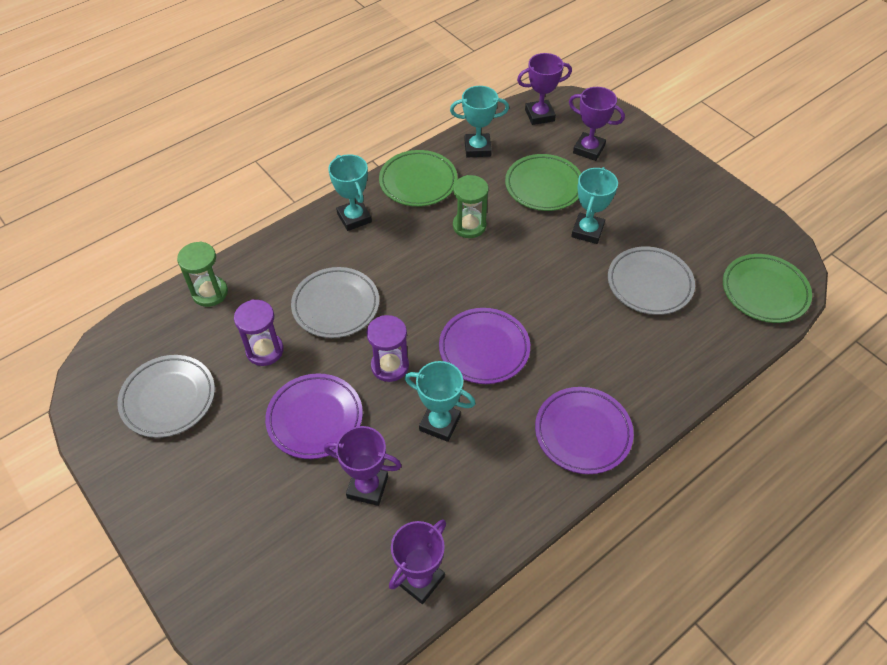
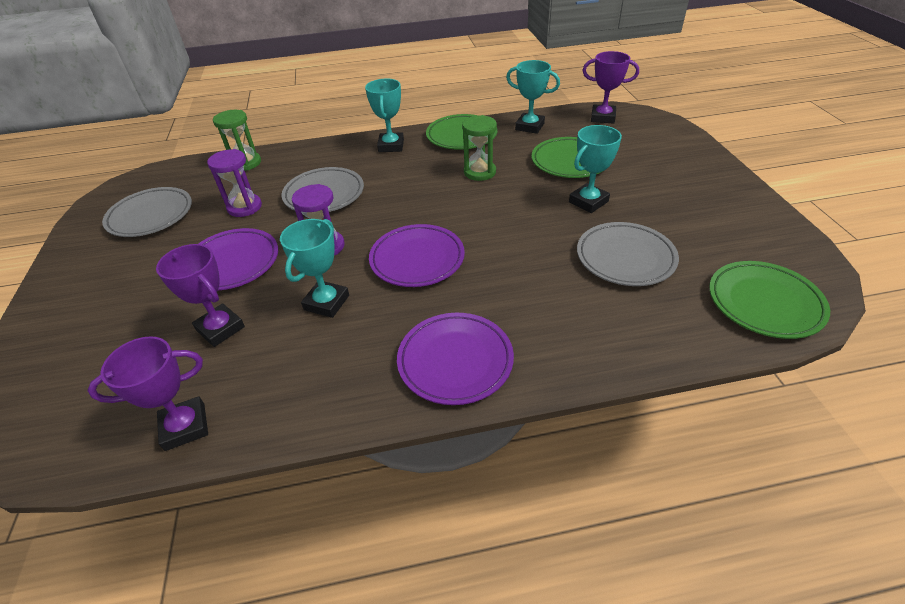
camera: 30 degrees right, 10 degrees down
turquoise trophy [405,361,476,442] -> turquoise trophy turned 60 degrees clockwise [280,219,349,318]
purple trophy [569,87,625,161] -> none

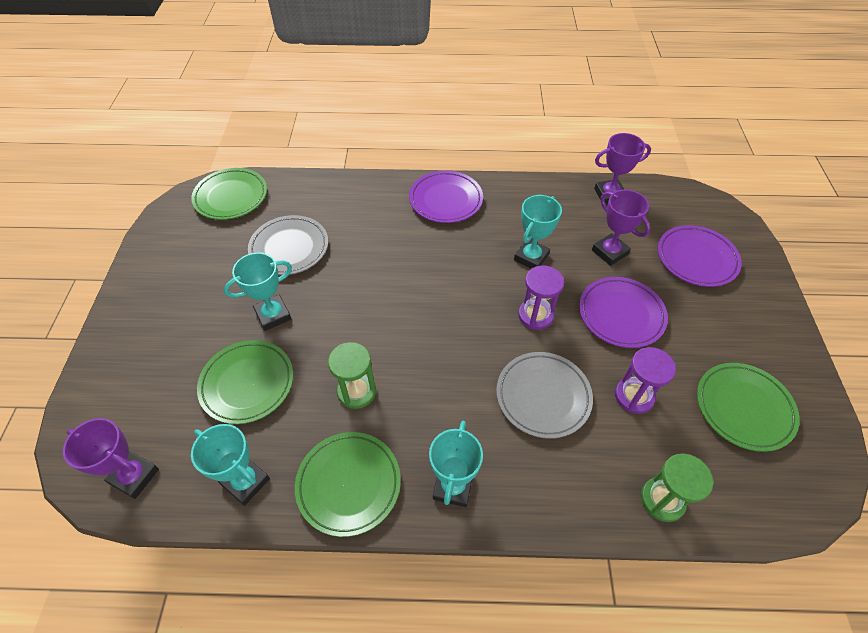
camera: 170 degrees left, 10 degrees up
grey plate [102,187,192,237] -> green plate [697,363,800,452]
purple plate [369,224,465,287] -> purple plate moved to [658,225,742,287]

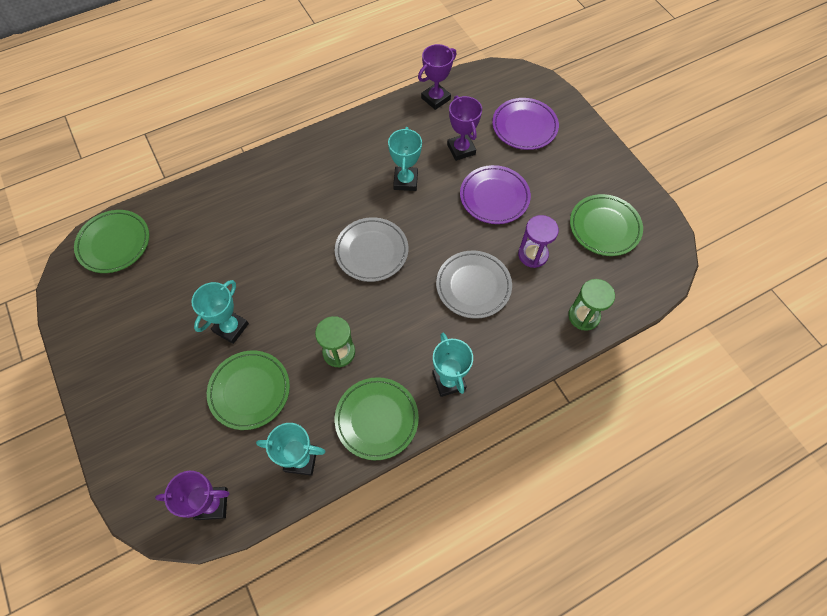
camera: 30 degrees left, 10 degrees up
grey plate [248,215,328,275] -> grey plate moved to [335,217,408,282]
purple plate [409,171,483,223] -> none
purple hourglass [518,266,564,330] -> none
purple trophy [592,190,650,266] -> purple trophy turned 45 degrees clockwise [447,96,482,161]

